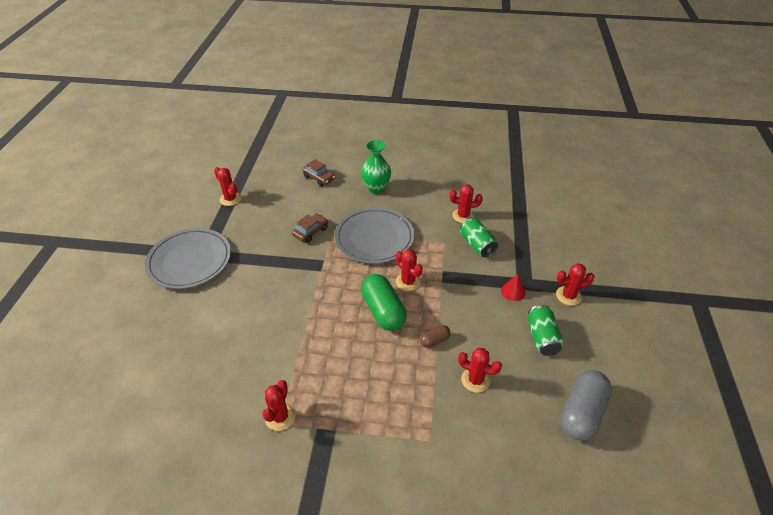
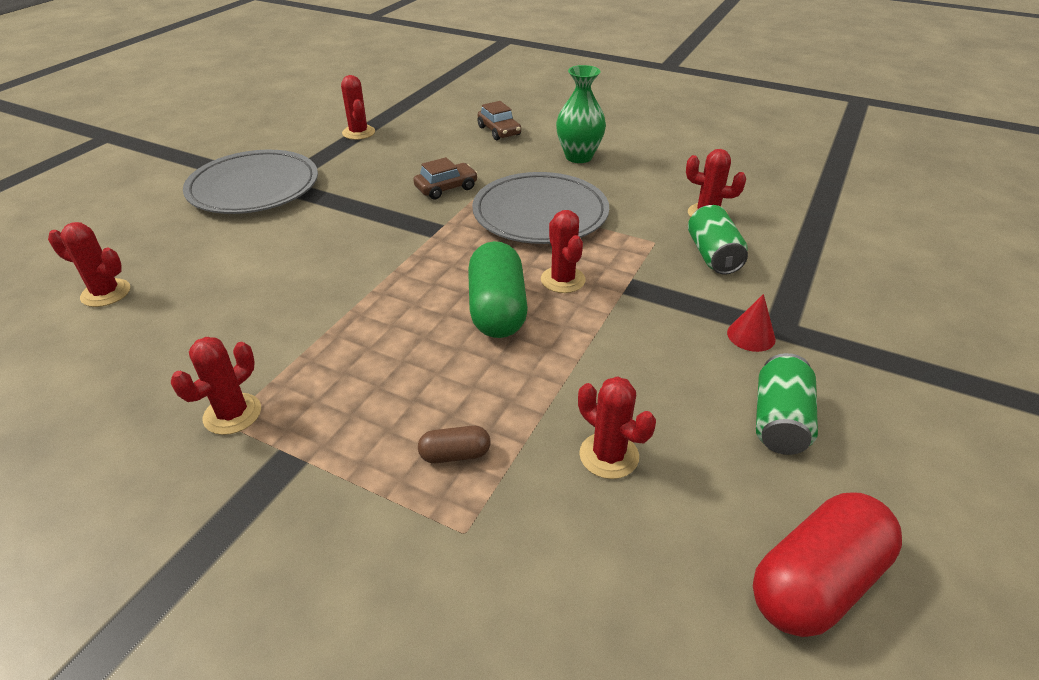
camera: 20 degrees right, 5 degrees down
brown capsule [420,325,451,348] -> brown capsule moved to [418,426,491,463]
red cactus [556,263,595,306] -> red cactus moved to [48,222,130,307]
grey capsule [561,370,612,440] -> red capsule [753,492,902,637]

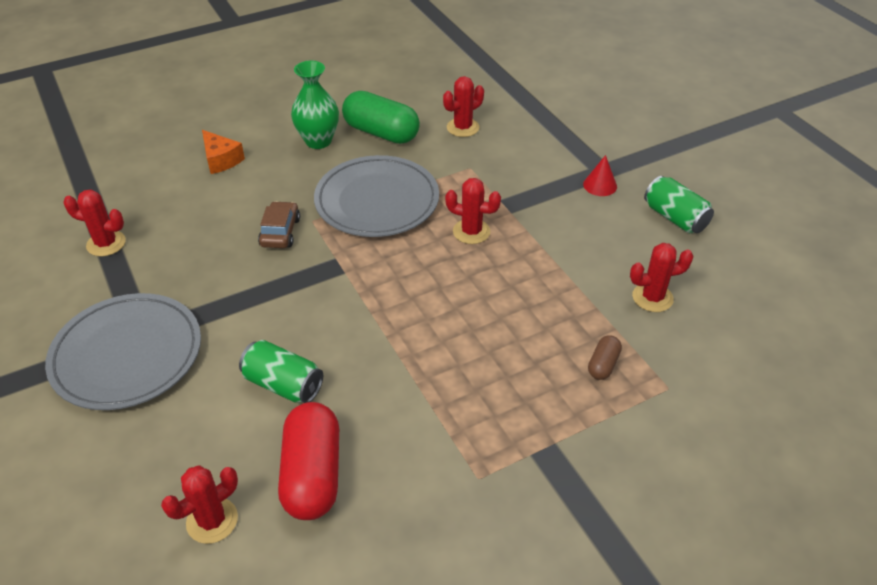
camera: 55 degrees left, 5 degrees up
red cactus [171,337,261,435] -> none
green capsule [468,241,528,338] -> green capsule moved to [342,91,420,144]
brown car [478,101,521,140] -> orange cheese [202,130,245,174]
green can [688,205,748,275] -> green can moved to [239,340,323,403]
red capsule [753,492,902,637] -> red capsule moved to [278,402,339,520]

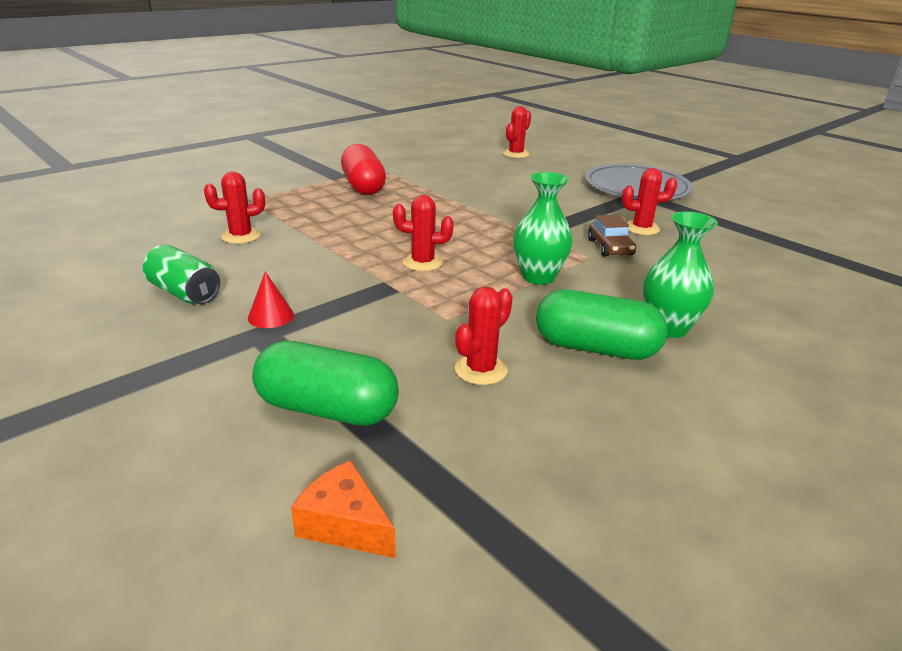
camera: 165 degrees right, 15 degrees down
red cactus [64,190,126,256] -> red cactus moved to [622,168,677,235]
orange cheese [202,130,245,174] -> orange cheese moved to [291,460,396,558]
green can [239,340,323,403] -> none
red capsule [278,402,339,520] -> red capsule moved to [341,144,386,195]
grey plate [314,155,439,237] -> green vase [513,172,573,285]
brown capsule [588,335,622,380] -> none
none -> green capsule [252,341,399,426]

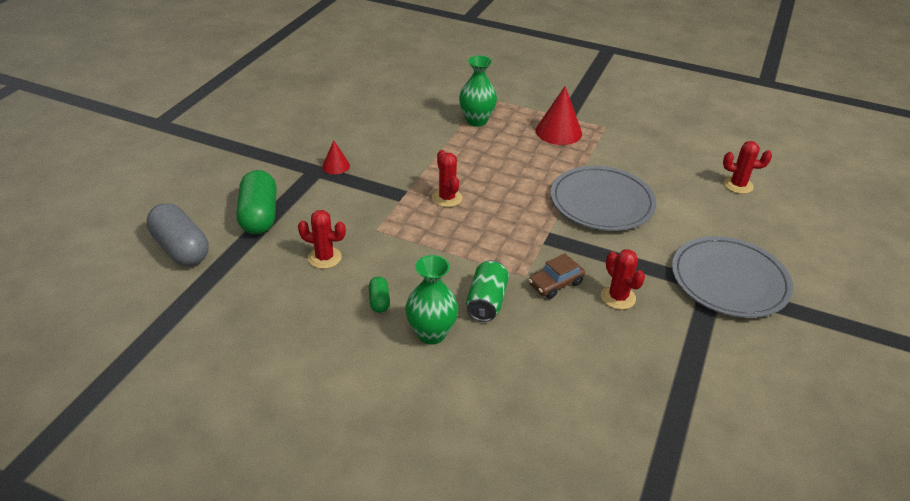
camera: 65 degrees right, 10 degrees up
green can [143,244,220,304] -> green can moved to [466,260,509,322]
red cactus [204,171,265,244] -> none
orange cheese [291,460,396,558] -> grey capsule [146,203,209,266]
red capsule [341,144,386,195] -> red cone [536,86,582,145]
green vase [513,172,573,285] -> green vase moved to [459,56,497,127]
green capsule [536,289,668,360] -> green capsule [369,277,390,313], size x0.48
none -> grey plate [551,166,657,231]

